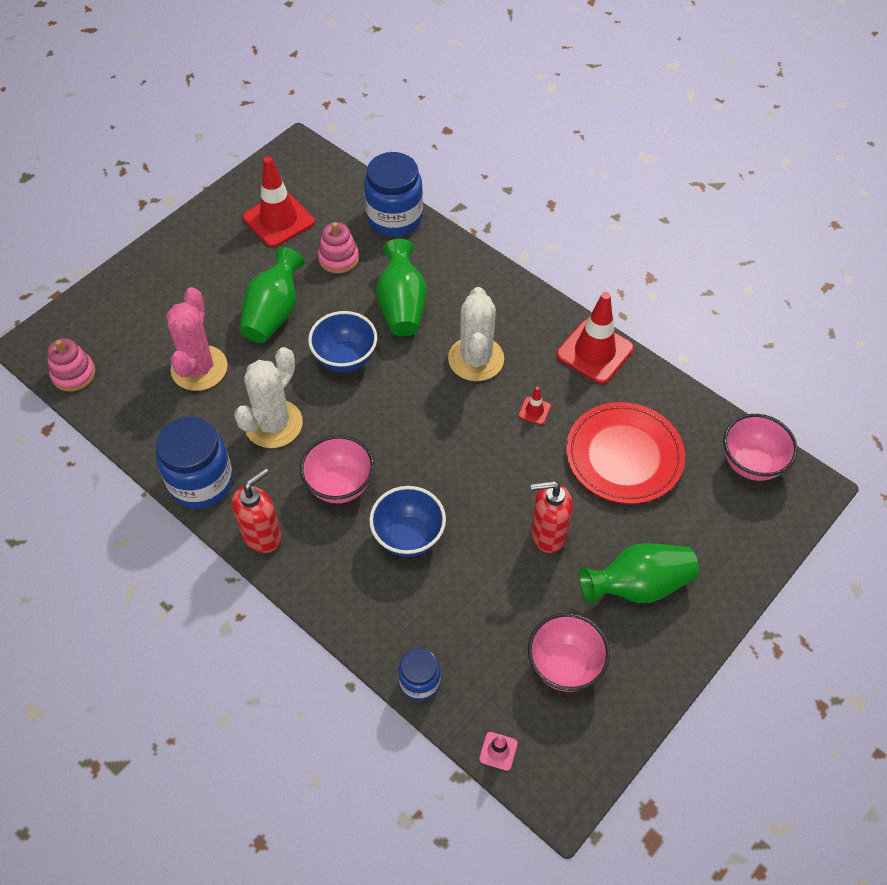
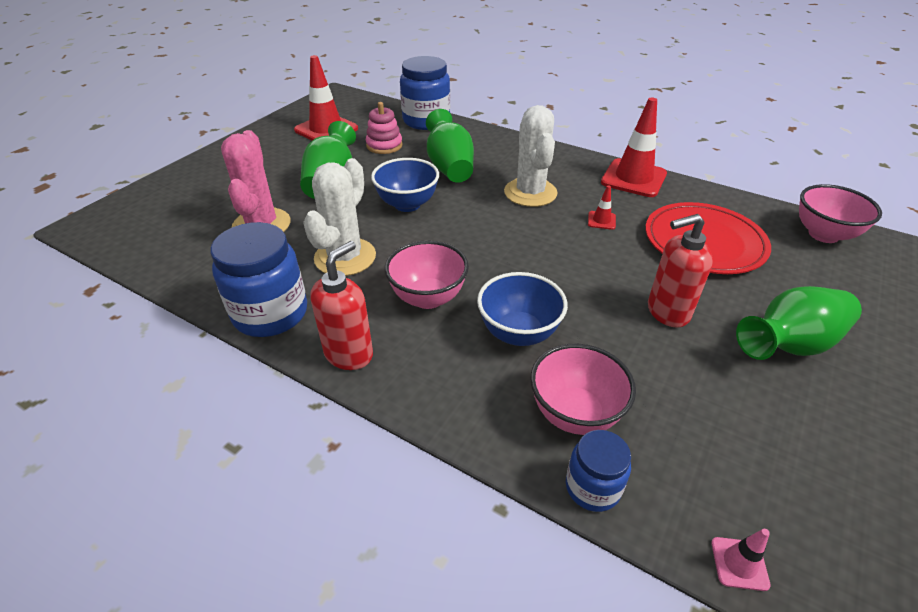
camera: 10 degrees left, 15 degrees down
pink stacking toy [47,338,96,392] -> none
pink bowl [528,613,610,692] -> pink bowl moved to [530,343,636,435]

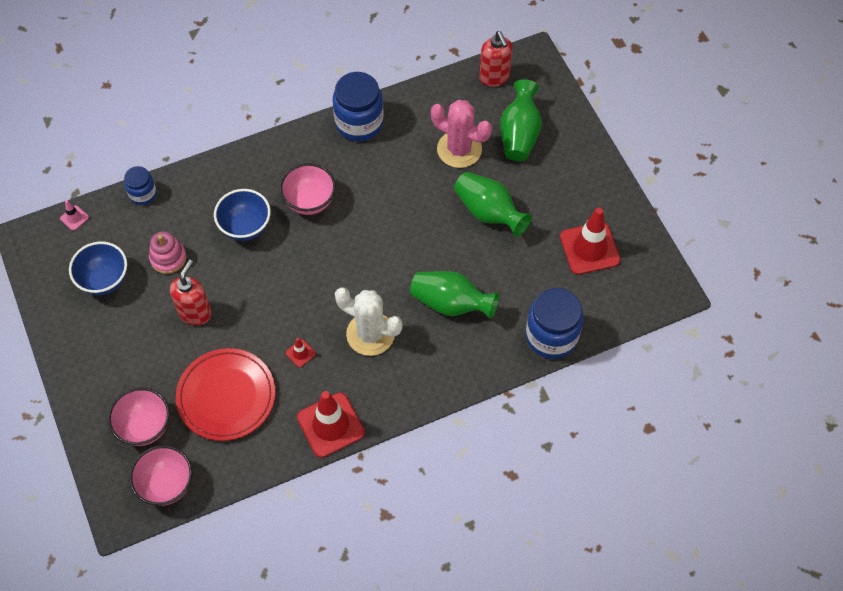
camera: 125 degrees right, 20 degrees up
white cactus [303,158,376,276] -> none
red soap dispenser [310,241,373,370] -> red soap dispenser moved to [479,31,513,87]
pink stacking toy [366,102,403,154] -> pink stacking toy moved to [149,231,186,274]
blue bowl [371,158,439,212] -> blue bowl moved to [69,241,127,295]
pink bowl [530,343,636,435] -> pink bowl moved to [108,387,170,446]
green vase [736,286,862,360] -> green vase moved to [500,80,542,161]

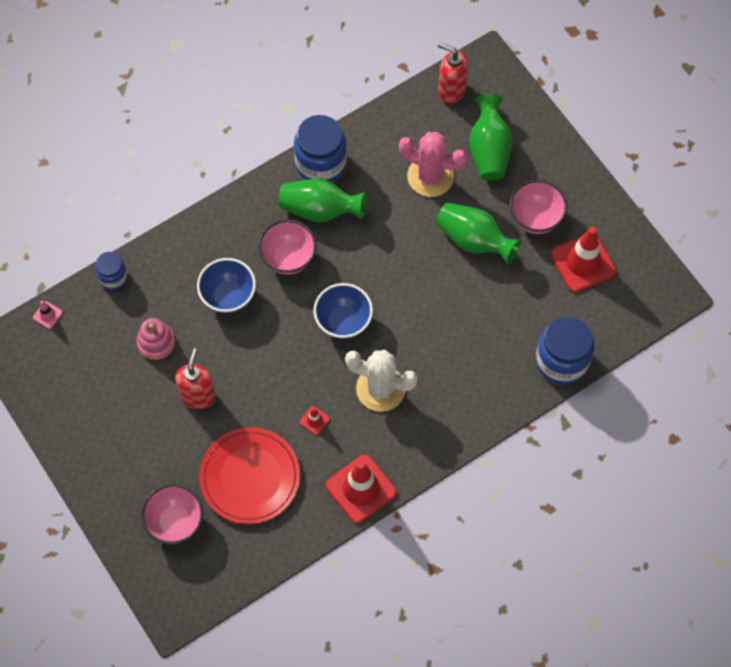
camera: 10 degrees left, 5 degrees up
blue bowl [69,241,127,295] -> blue bowl moved to [314,283,373,339]
pink bowl [129,445,193,506] -> pink bowl moved to [509,180,567,234]
green vase [410,271,499,319] -> green vase moved to [279,179,366,222]
red soap dispenser [479,31,513,87] -> red soap dispenser turned 150 degrees clockwise [438,42,469,104]

